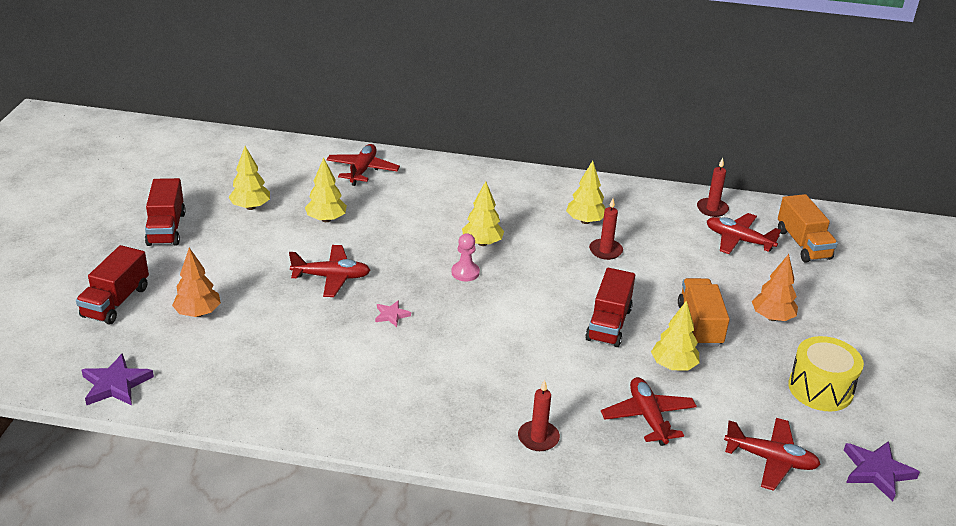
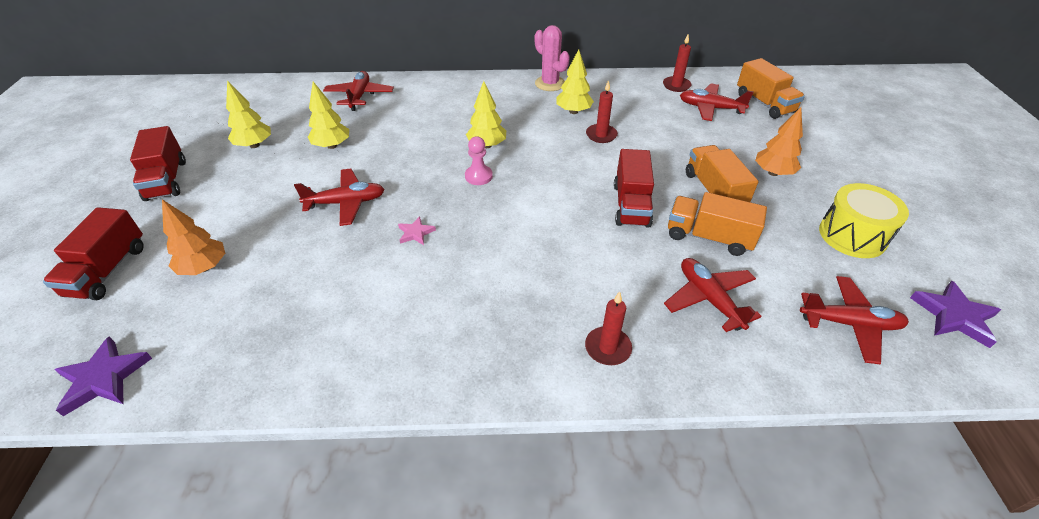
camera: 10 degrees left, 10 degrees up
yellow tree [651,300,700,370] -> orange truck [668,192,767,256]
none -> pink cactus [535,25,570,91]

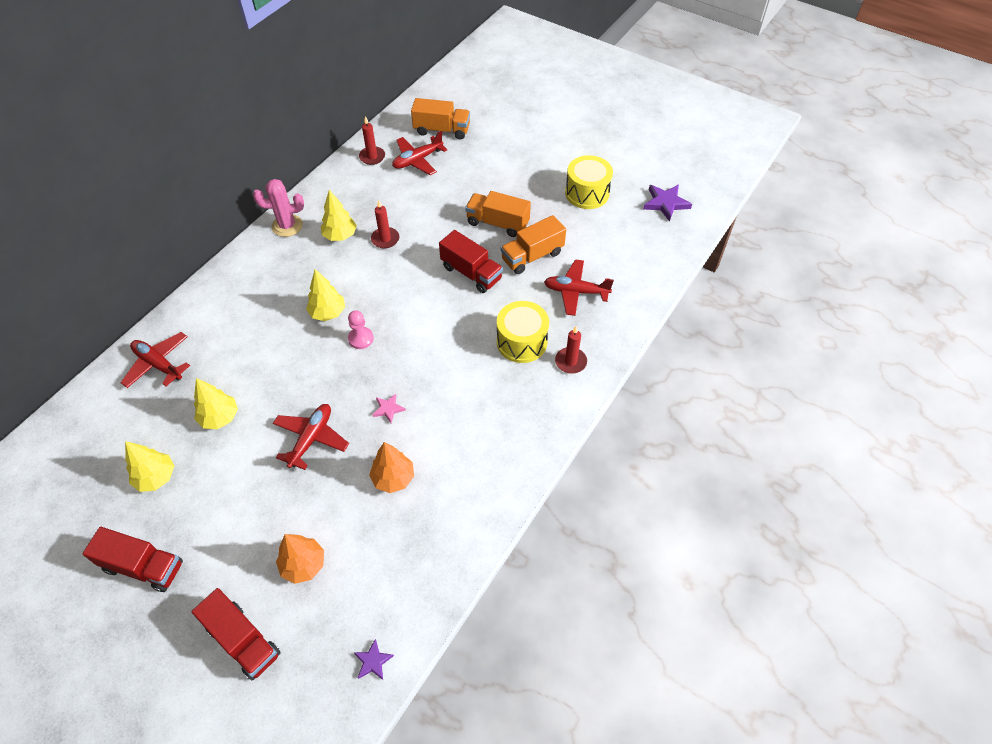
camera: 55 degrees left, 10 degrees up
purple star [54,337,152,416] -> purple star [353,639,394,680], size x0.57
orange tree [755,107,803,176] -> orange tree moved to [369,442,414,493]
red plane [800,276,909,364] -> none
none -> yellow drum [497,301,549,363]

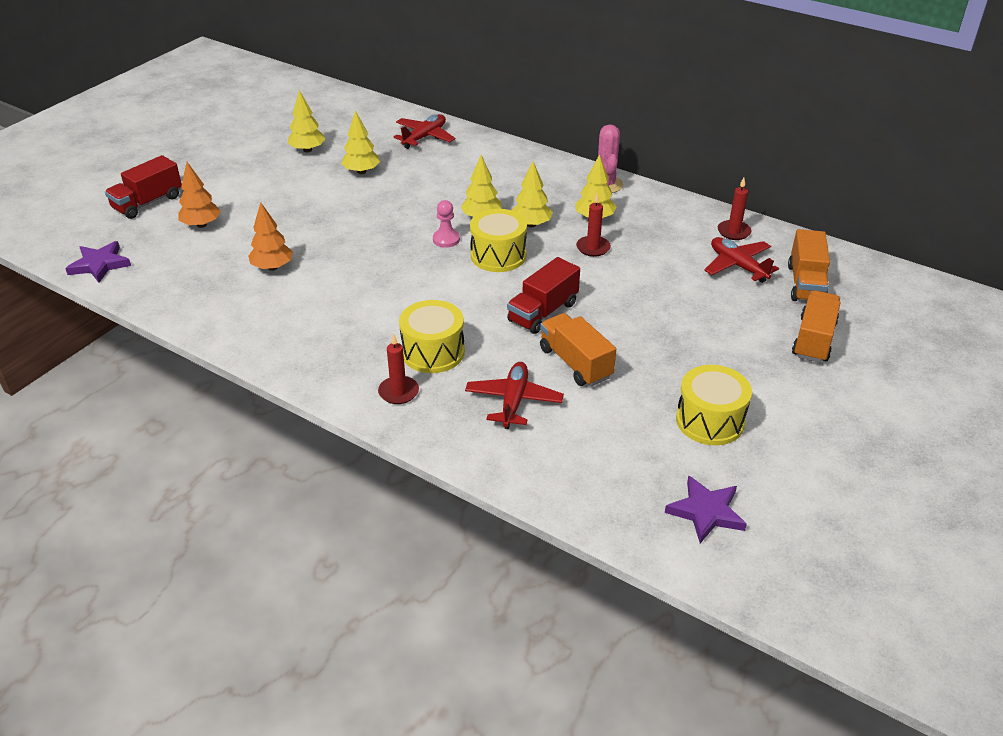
camera: 90 degrees right, 15 degrees down
red truck [82,527,183,592] -> none
red plane [273,404,349,470] -> none
purple star [353,639,394,680] -> purple star [65,241,131,283], size x1.75
pink star [373,394,406,423] -> none
orange truck [465,191,531,237] -> orange truck moved to [792,290,840,363]
none -> yellow drum [470,209,527,272]
none -> yellow tree [512,162,553,227]

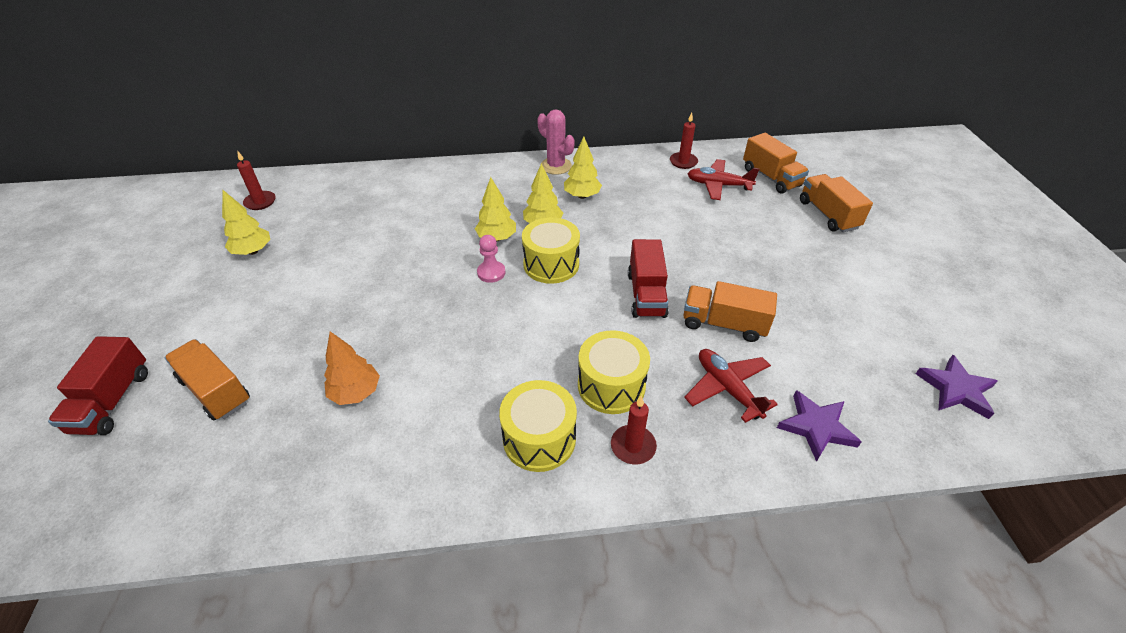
camera: 40 degrees left, 5 degrees up
purple star [65,241,131,283] -> purple star moved to [777,390,862,462]
orange tree [178,162,221,228] -> orange truck [165,339,250,420]
yellow tree [341,110,380,174] -> none
red plane [394,114,455,149] -> none
red candle [576,193,611,257] -> red candle moved to [237,151,276,210]
yellow drum [676,365,752,445] -> yellow drum moved to [499,380,577,472]

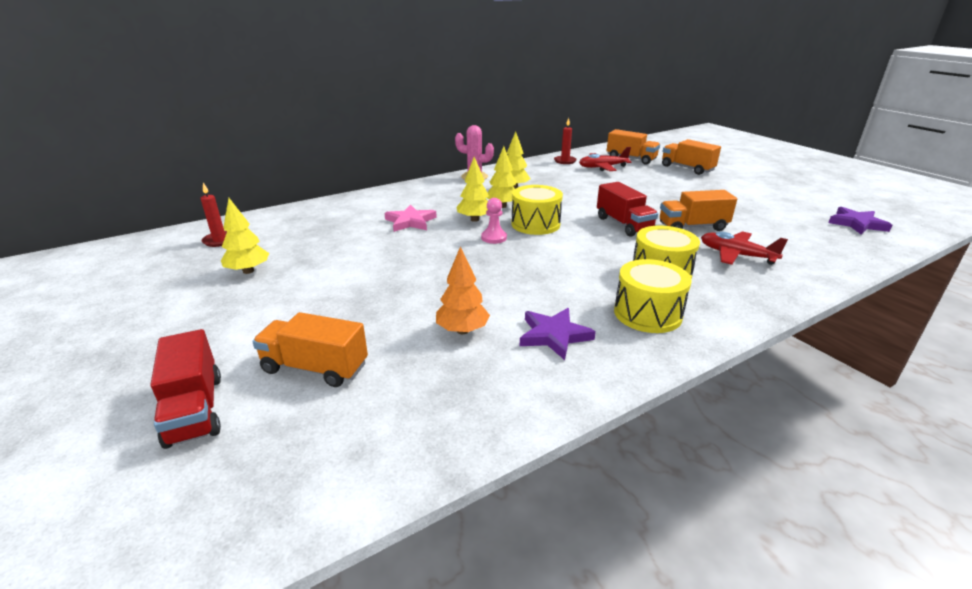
camera: 25 degrees left, 15 degrees down
red candle [611,396,657,464] -> none
purple star [777,390,862,462] -> purple star moved to [520,308,596,360]
none -> pink star [384,205,437,232]

